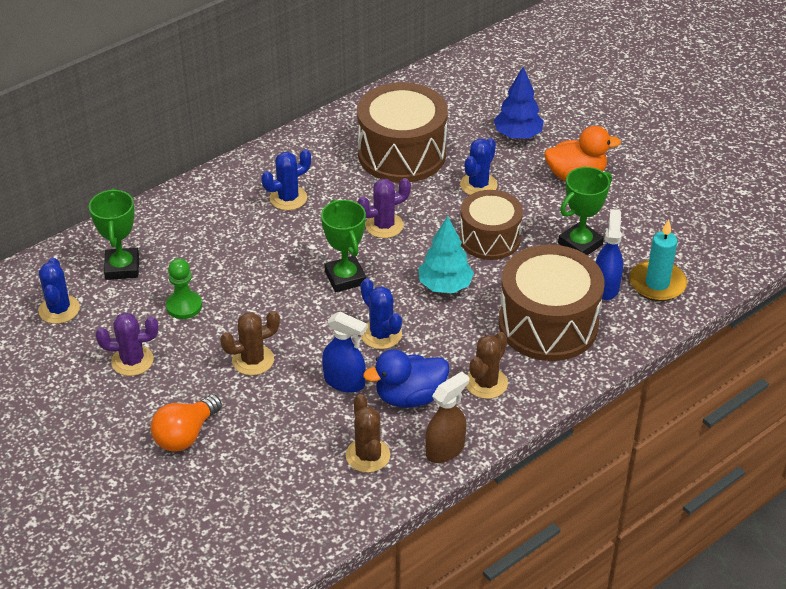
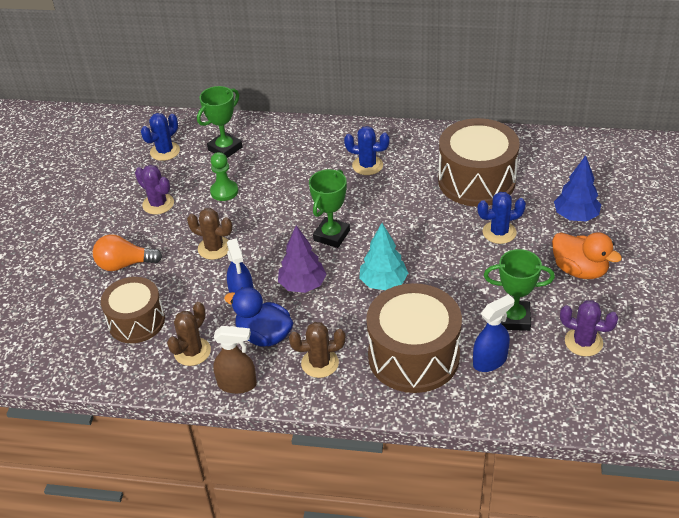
camera: 50 degrees right, 0 degrees up
purple cactus [357,178,411,238] -> purple cactus moved to [560,300,619,356]
blue cactus [361,278,402,349] -> purple tree [278,225,327,293]
brown drum [459,190,523,260] -> brown drum moved to [101,277,165,343]
turquoise candle [629,220,687,301] -> none

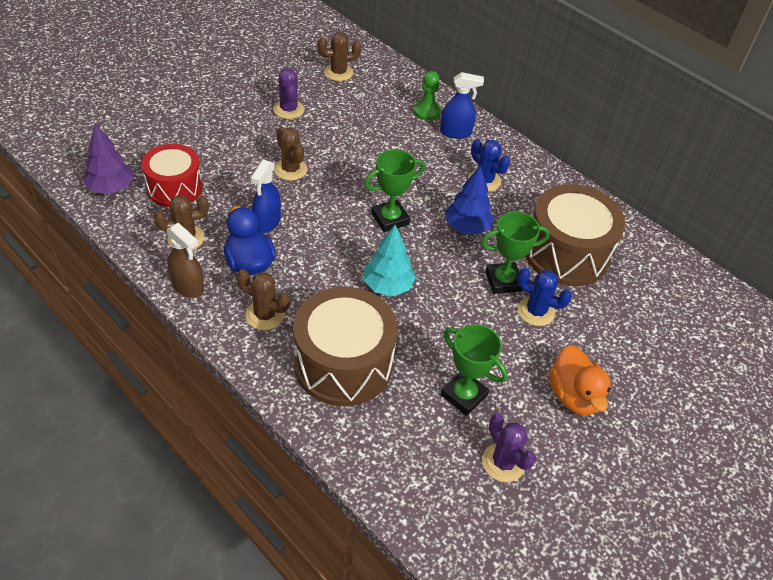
camera: 30 degrees right, 5 degrees up
orange light bulb [93,234,162,271] -> none
brown drum [101,277,165,343] -> red drum [142,144,203,207]
blue cactus [141,113,180,161] -> brown cactus [318,32,361,81]
green trophy [197,86,242,158] -> green trophy moved to [481,211,550,294]
green pawn [210,152,238,201] -> green pawn moved to [414,71,441,121]
purple tree [278,225,327,293] -> purple tree moved to [83,124,134,194]
blue spray bottle [473,294,515,372] -> blue spray bottle moved to [440,72,484,139]
blue tree [554,155,601,221] -> blue tree moved to [445,166,494,235]

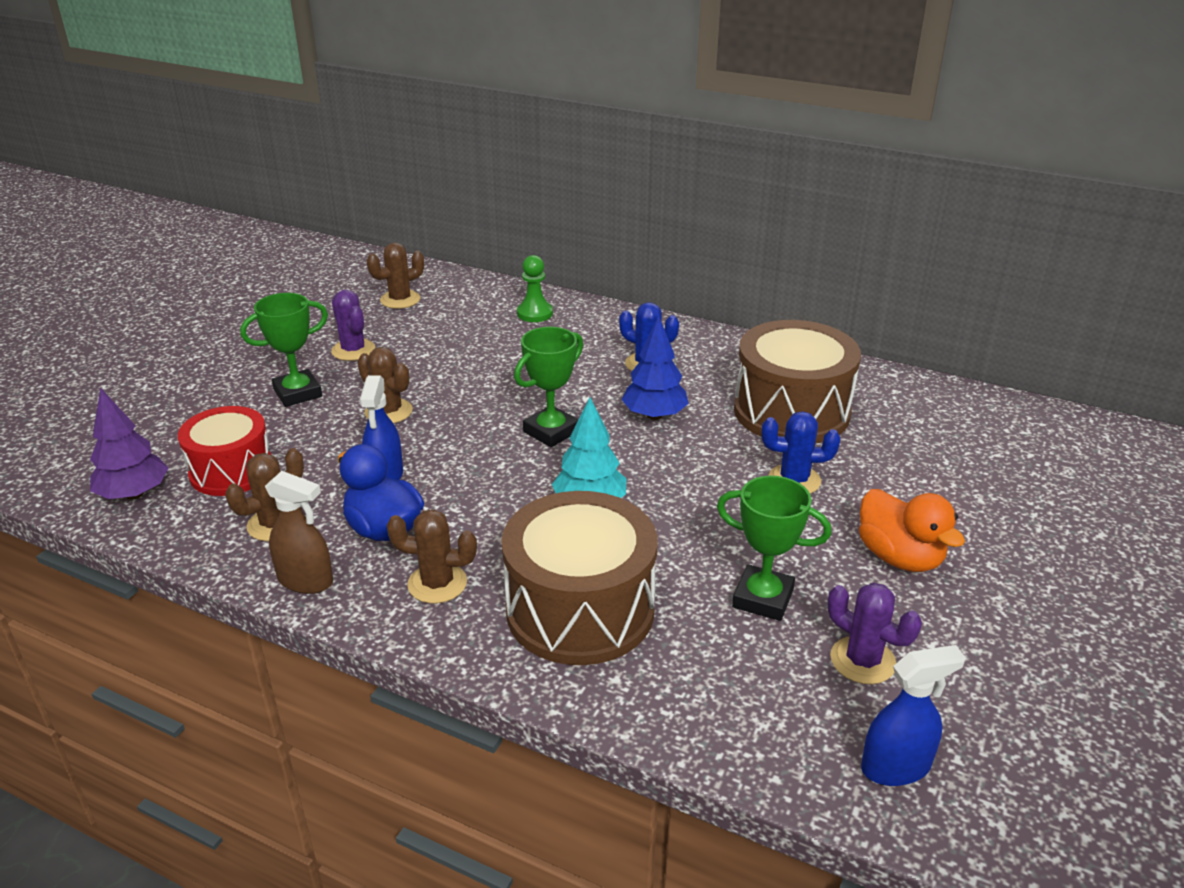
camera: 15 degrees left, 15 degrees down
blue spray bottle [440,72,484,139] -> blue spray bottle moved to [861,645,966,786]
green trophy [481,211,550,294] -> green trophy moved to [240,293,328,407]

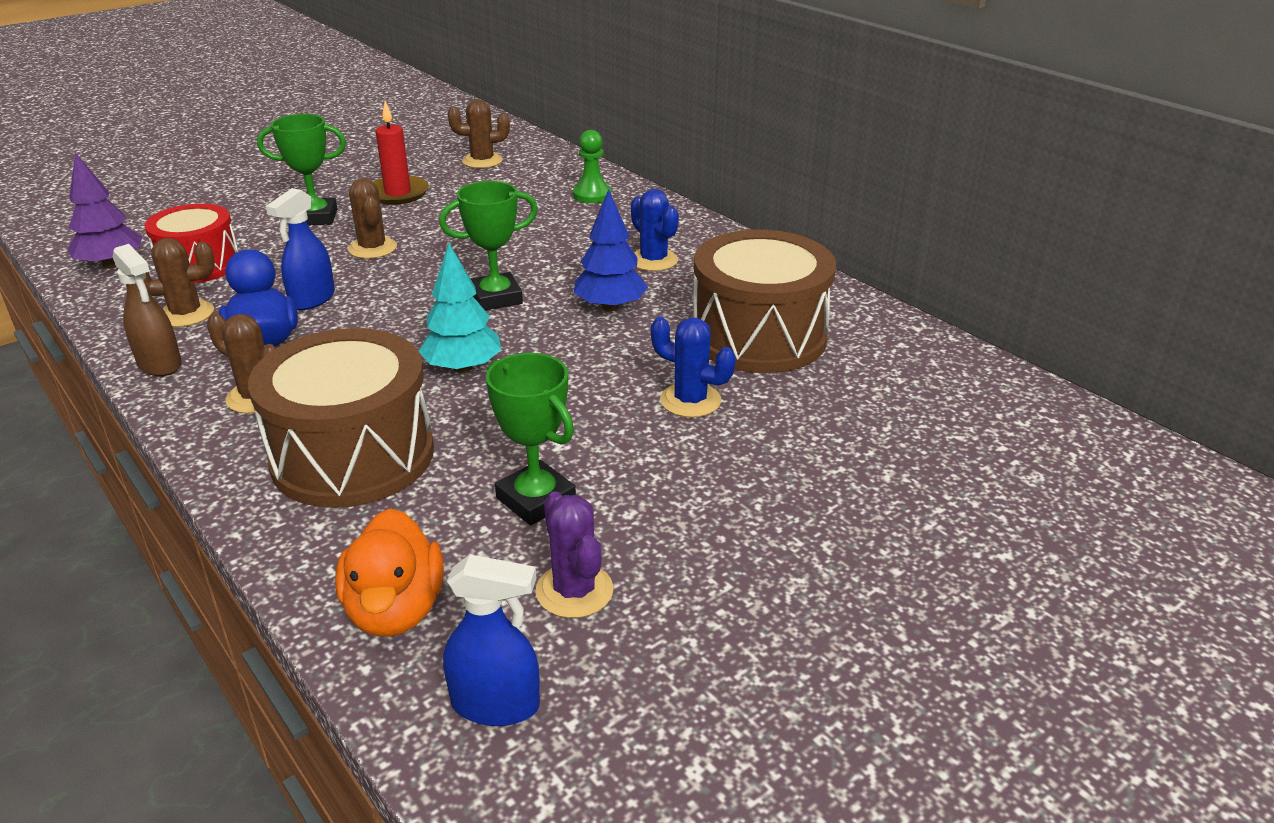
camera: 25 degrees right, 0 degrees up
purple cactus [331,290,375,361] -> red candle [374,101,429,205]
orange duck [859,489,965,572] -> orange duck moved to [335,508,444,637]

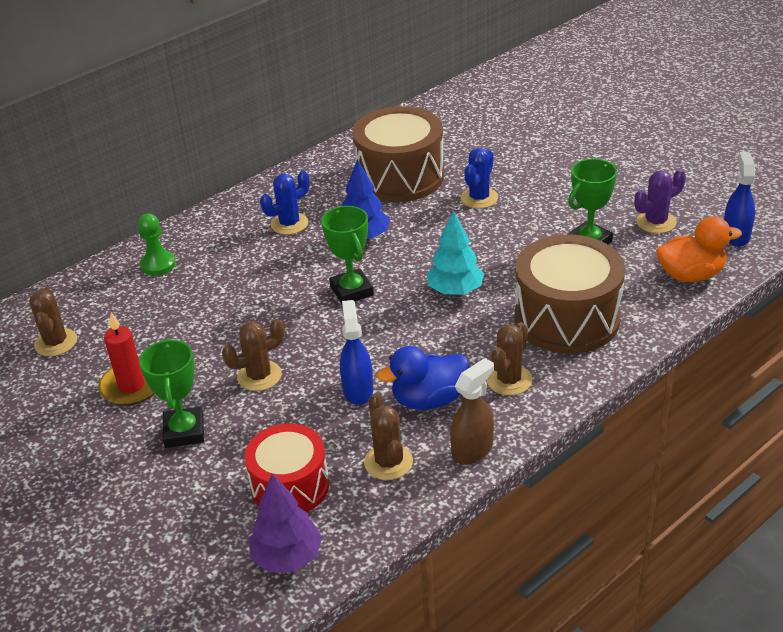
camera: 90 degrees left, 5 degrees up
blue spray bottle [266,188,335,310] -> blue spray bottle turned 120 degrees counterclockwise [340,300,373,405]

